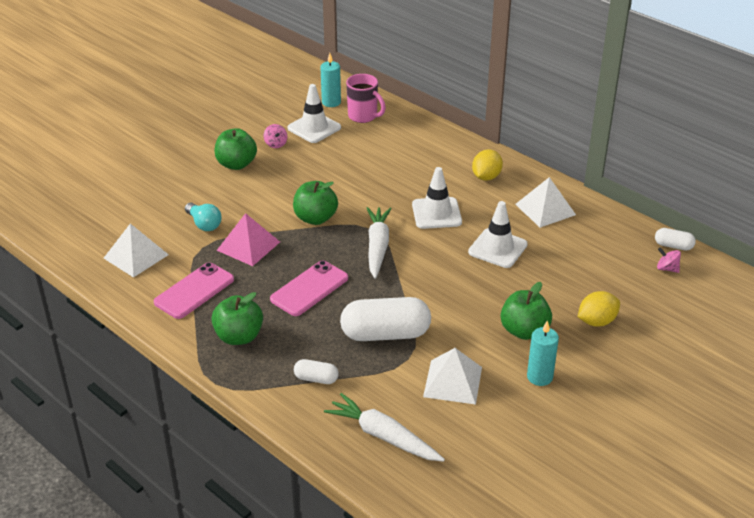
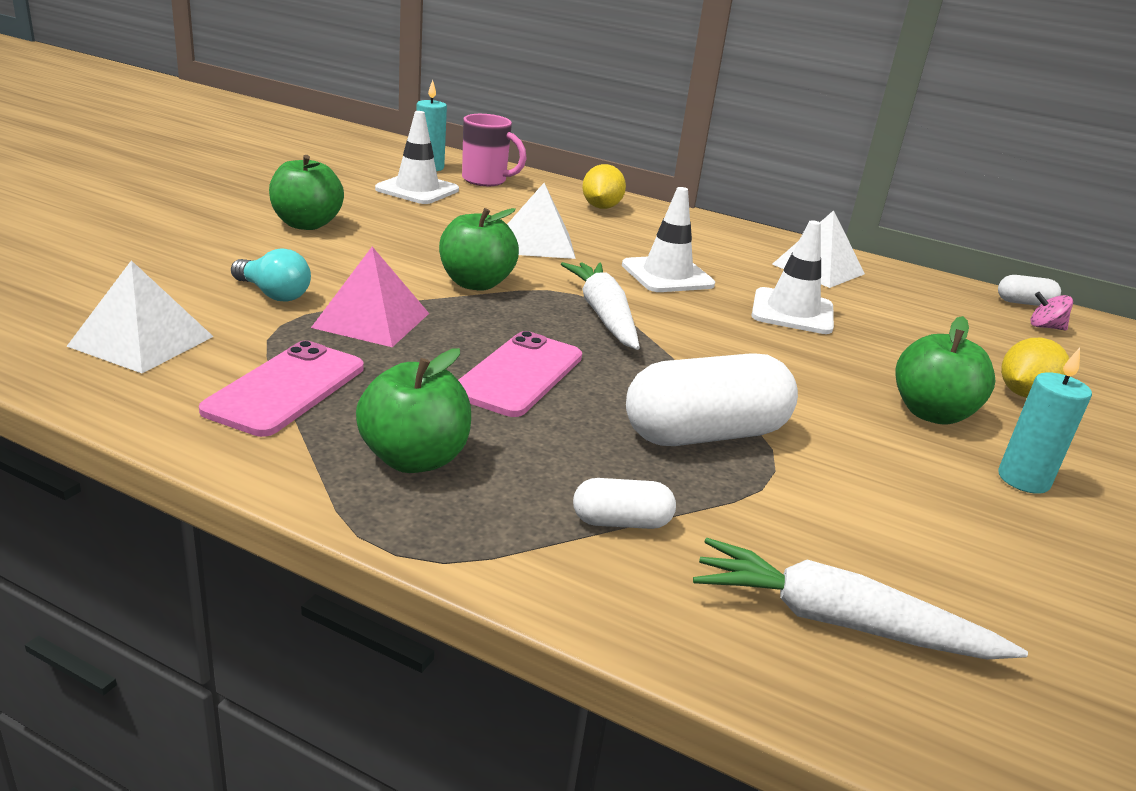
camera: 20 degrees left, 10 degrees down
pink spinning top [264,124,287,148] -> none
white pyramid [423,348,482,405] -> white pyramid moved to [507,183,576,259]
yellow lemon [472,149,503,181] -> yellow lemon moved to [582,164,626,209]

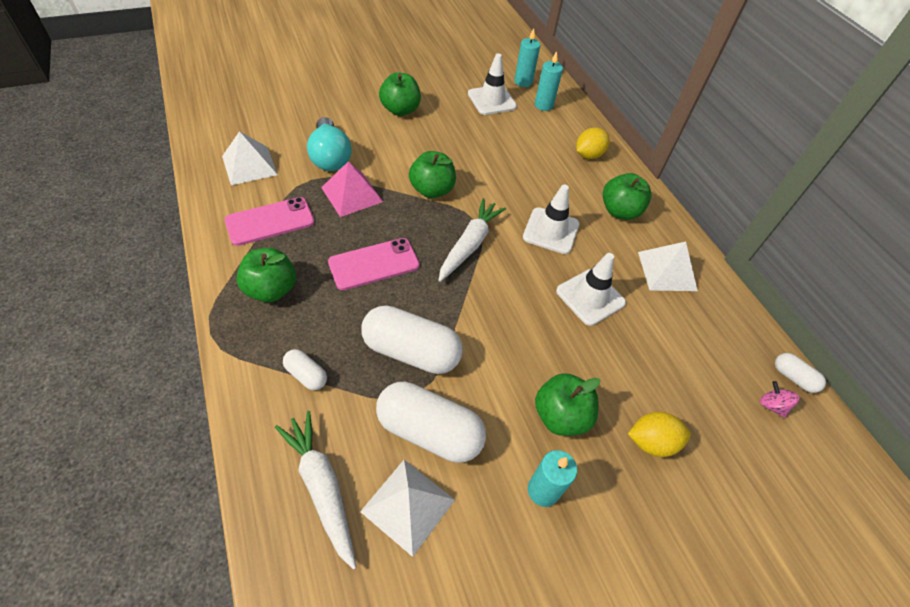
camera: 40 degrees right, 25 degrees up
turquoise light bulb [231,248,311,302] -> turquoise light bulb [307,117,351,171], size x1.54
pink mug [462,114,527,186] -> turquoise candle [535,51,563,111]
white pyramid [507,183,576,259] -> white pyramid moved to [360,460,455,557]
none -> white capsule [376,382,486,463]
none -> green apple [603,173,651,220]

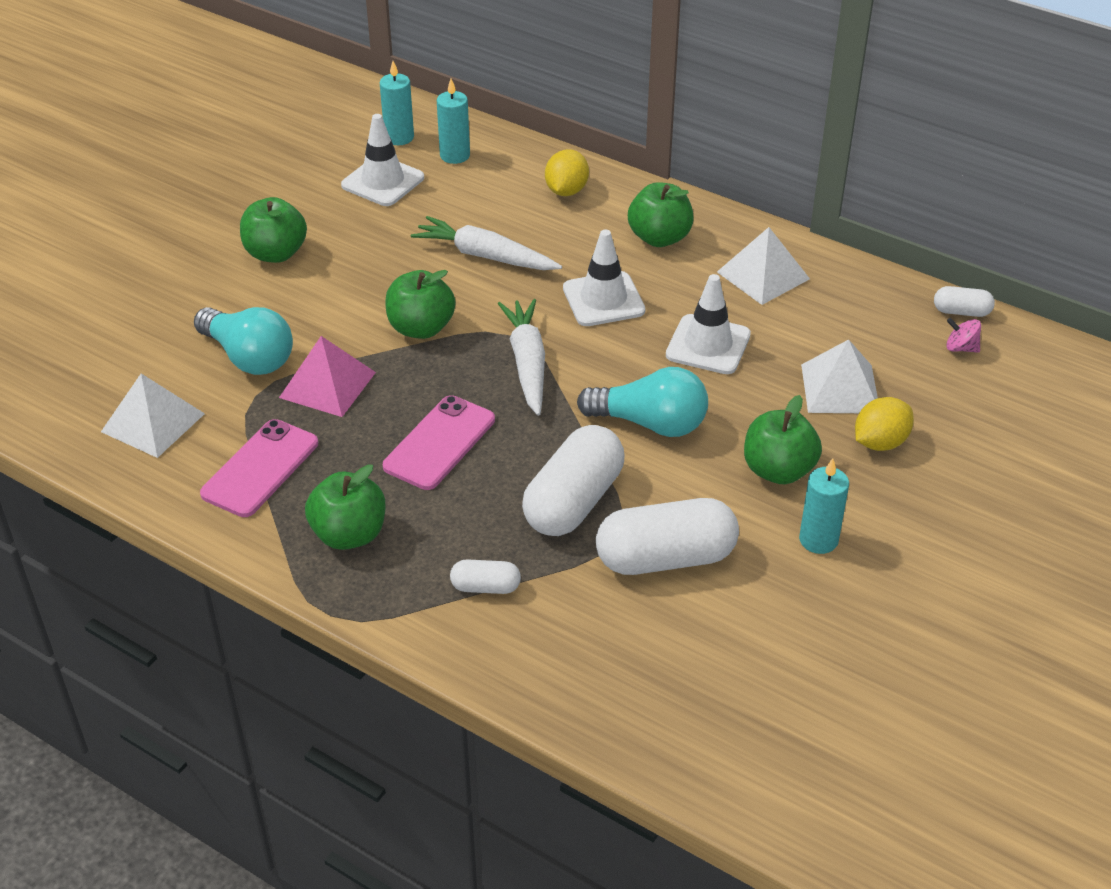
camera: 30 degrees left, 10 degrees down
white carrot [275,411,357,570] -> white carrot moved to [411,216,562,270]
white pyramid [360,460,455,557] -> white pyramid moved to [801,339,878,413]
white capsule [361,305,463,374] -> white capsule turned 45 degrees counterclockwise [522,425,625,536]
none -> turquoise light bulb [577,367,708,437]

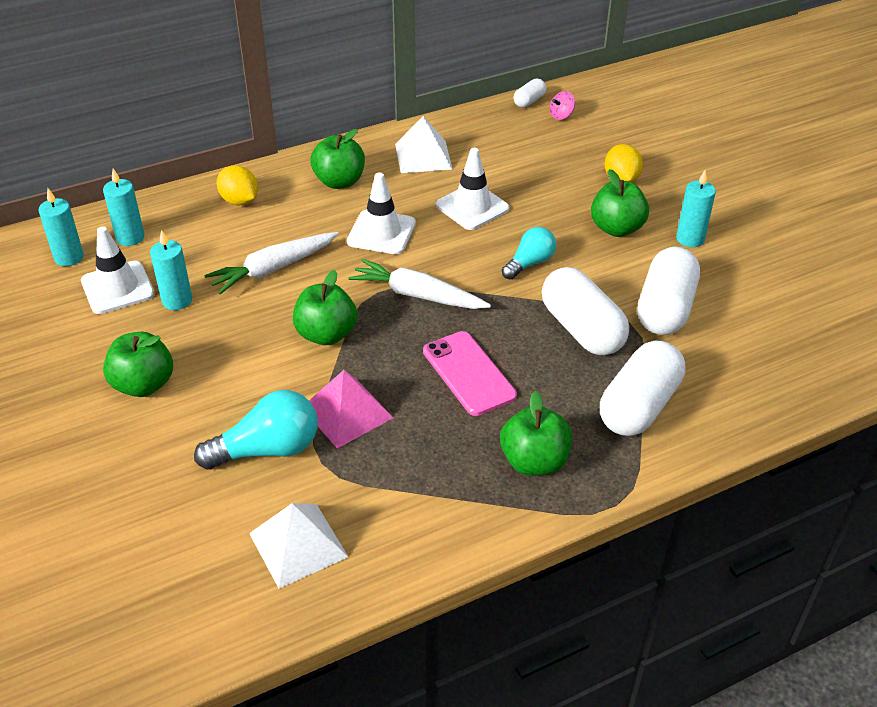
camera: 60 degrees left, 0 degrees up
pink phone [200,419,318,517] -> none
white capsule [450,559,521,594] -> white capsule [600,340,685,436], size x2.07
turquoise light bulb [577,367,708,437] -> turquoise light bulb [502,227,556,280], size x0.65
white pyramid [801,339,878,413] -> none
none -> turquoise candle [150,230,192,310]

